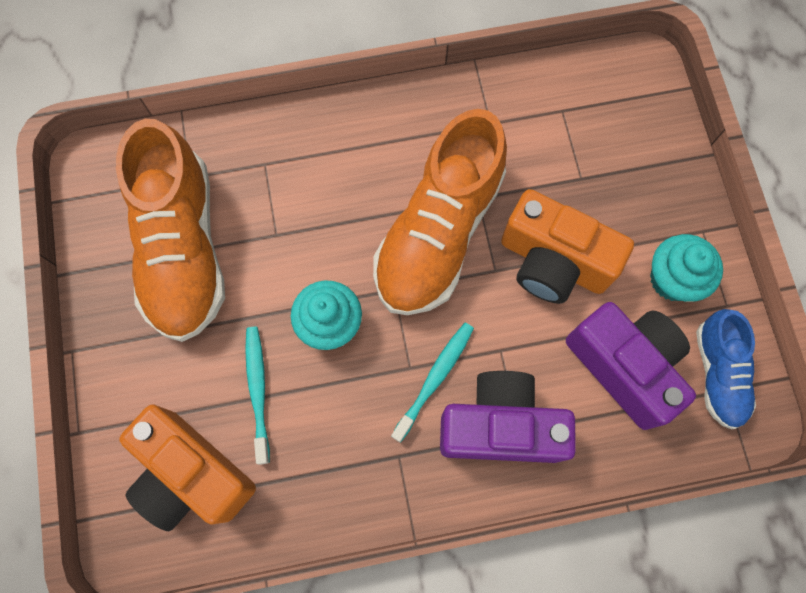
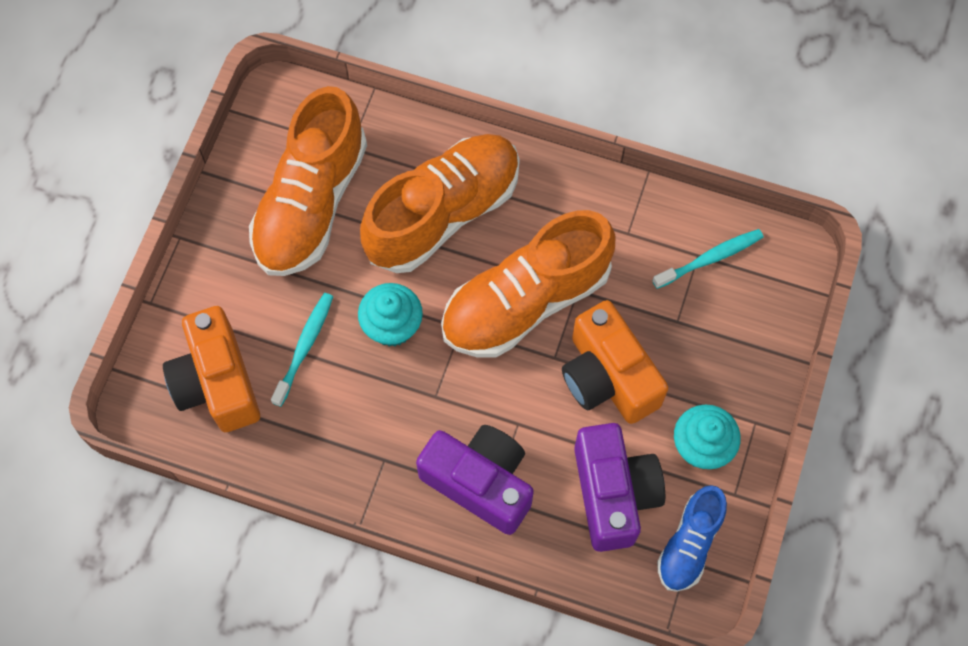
camera: 30 degrees right, 5 degrees down
turquoise toothbrush [391,323,474,442] -> turquoise toothbrush moved to [652,229,764,289]
none -> orange shoe [360,134,520,273]

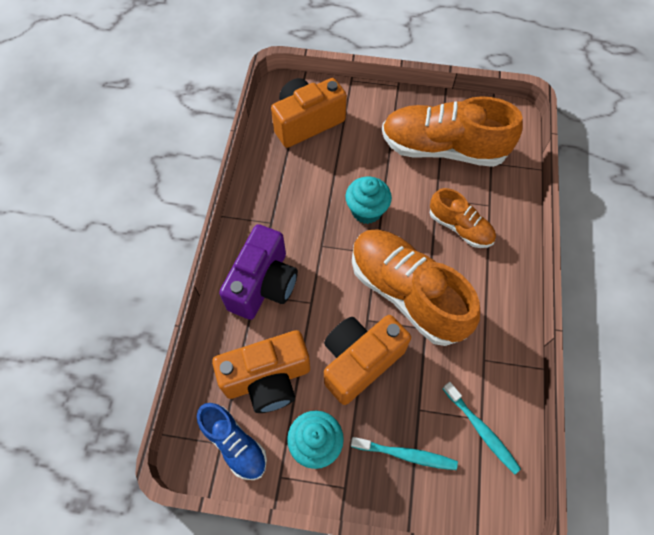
camera: 80 degrees right, 5 degrees down
turquoise toothbrush [271,293,333,407] -> turquoise toothbrush moved to [351,437,458,470]
orange shoe [360,134,520,273] -> orange shoe [430,188,496,248], size x0.54
purple camera [574,423,665,552] -> orange camera [212,330,310,413]
blue shoe [657,485,727,592] -> blue shoe turned 150 degrees counterclockwise [197,403,267,480]

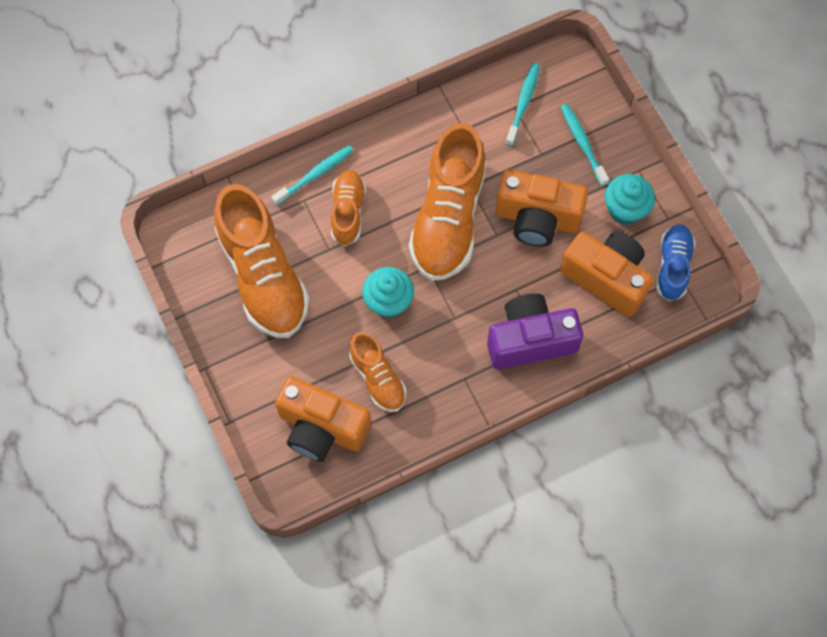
camera: 125 degrees left, 5 degrees up
none -> turquoise toothbrush [271,145,353,206]
none -> orange shoe [349,332,406,412]

